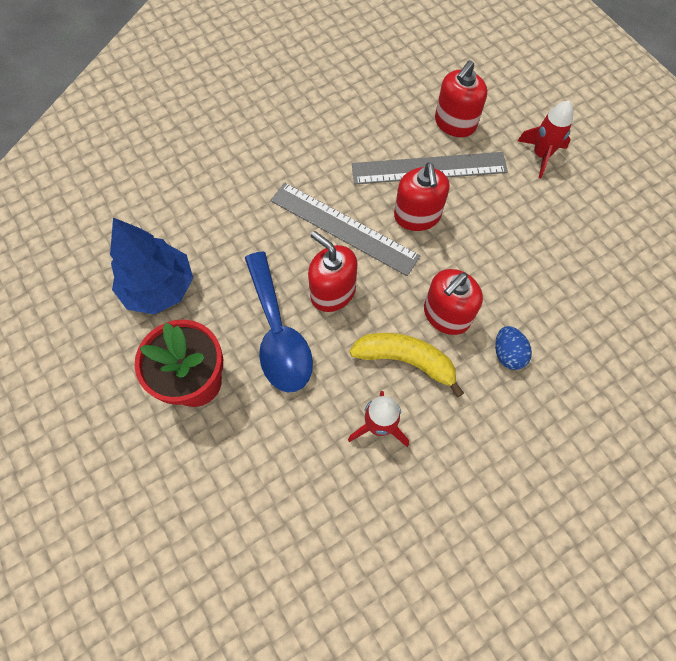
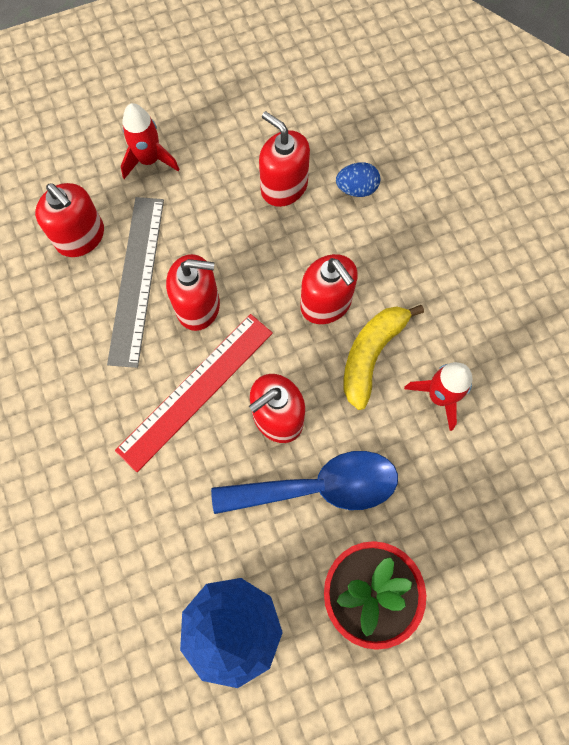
camera: 80 degrees left, 5 degrees up
grey ruler [270,183,420,276] -> red ruler [115,314,273,472]
blue egg [495,326,532,370] -> blue egg moved to [336,162,380,197]
none -> red soap dispenser [259,111,310,207]

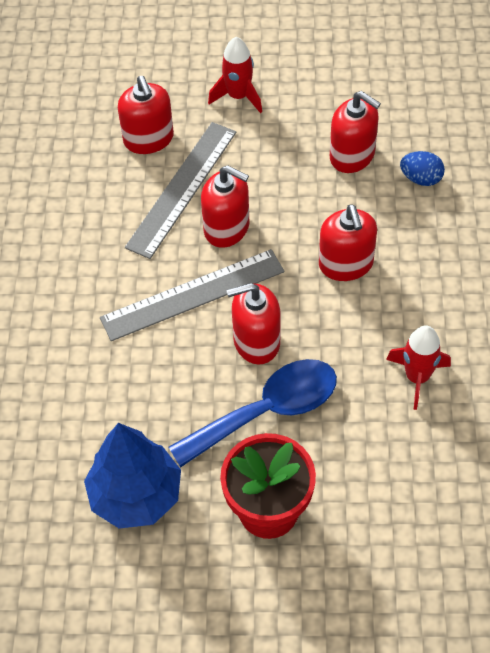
camera: 25 degrees right, 15 degrees down
red ruler [115,314,273,472] -> grey ruler [100,249,285,341]
blue spoon [211,451,398,514] -> blue spoon turned 45 degrees counterclockwise [169,359,337,467]
red soap dispenser [259,111,310,207] -> red soap dispenser turned 150 degrees clockwise [330,91,381,173]
yellow banana [344,305,424,410] -> none

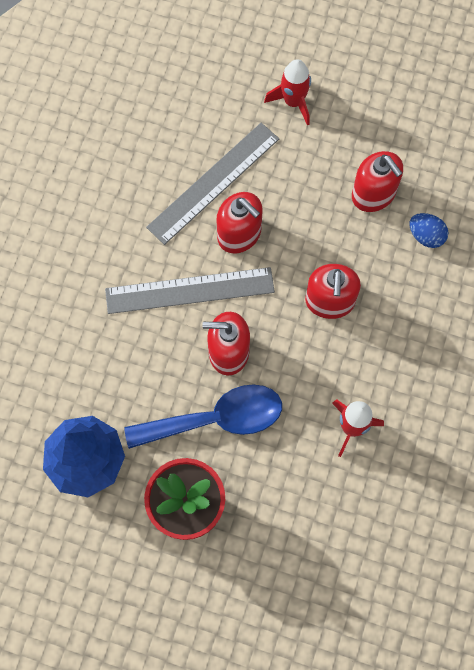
camera: 15 degrees right, 15 degrees up
red soap dispenser [118,76,174,154] -> none

